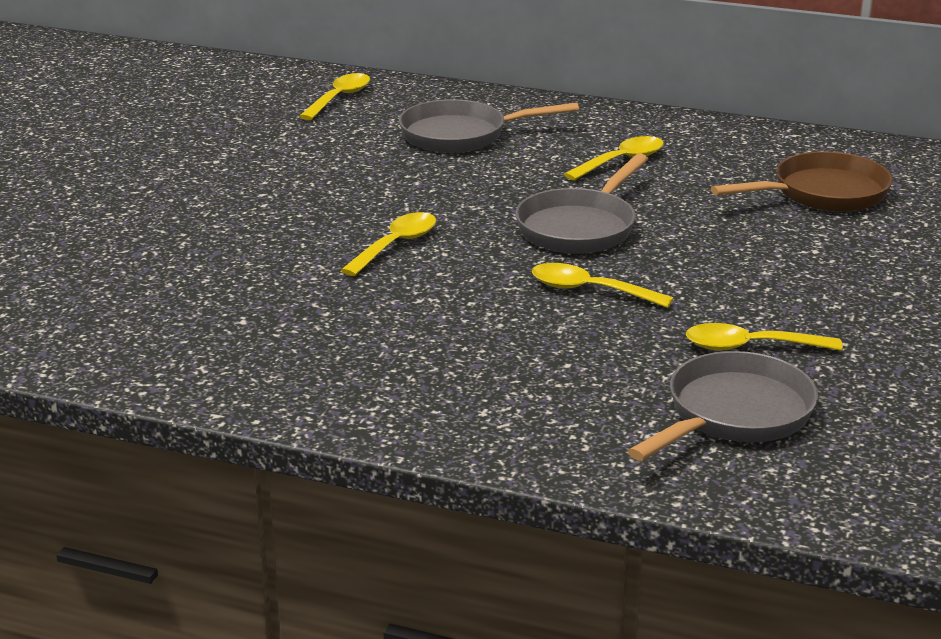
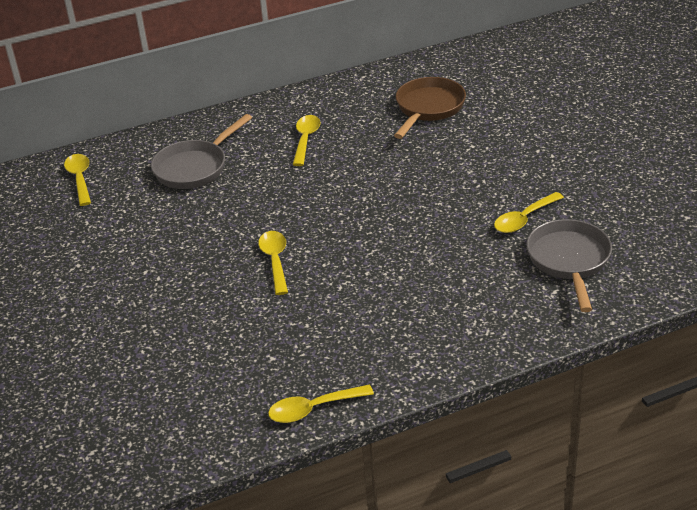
camera: 40 degrees left, 10 degrees up
grey pan [515,154,648,254] -> none
yellow spoon [532,263,673,308] -> yellow spoon moved to [268,384,374,423]

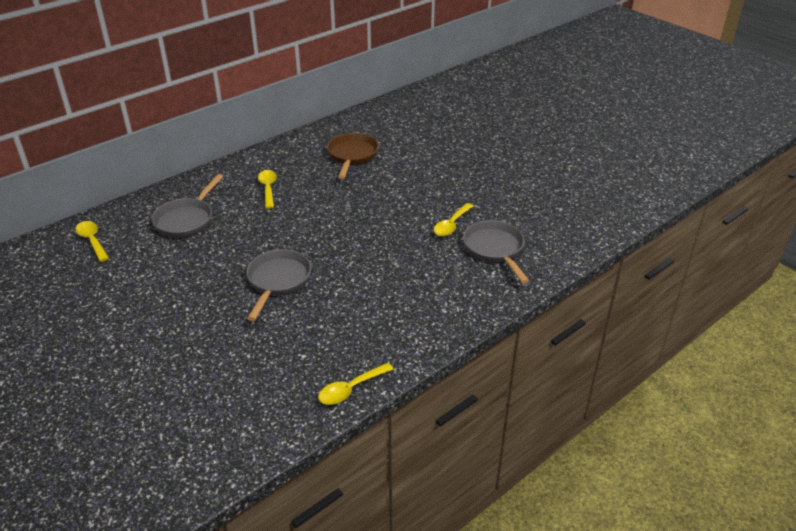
camera: 20 degrees left, 0 degrees up
yellow spoon [258,231,288,295] -> grey pan [246,249,311,321]

